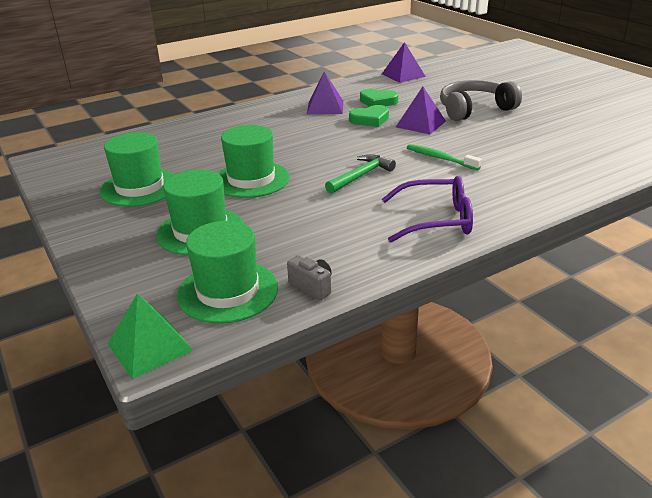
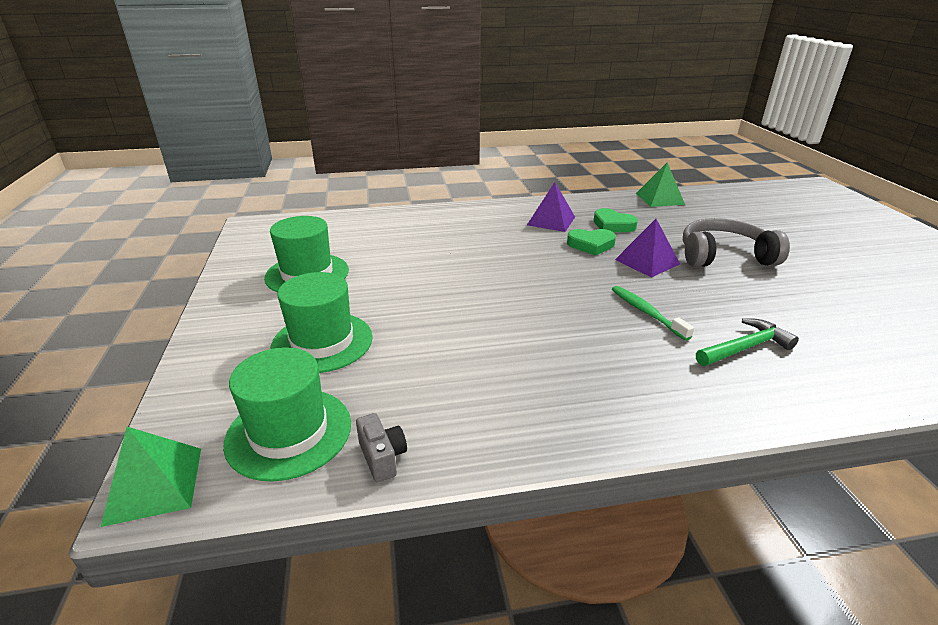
camera: 20 degrees right, 0 degrees up
green hat [218,125,290,198] -> none
green hammer [325,154,396,194] -> green hammer moved to [696,318,799,366]
purple pyramid [382,42,426,83] -> green pyramid [636,162,685,207]
purple glasses [382,176,473,242] -> none

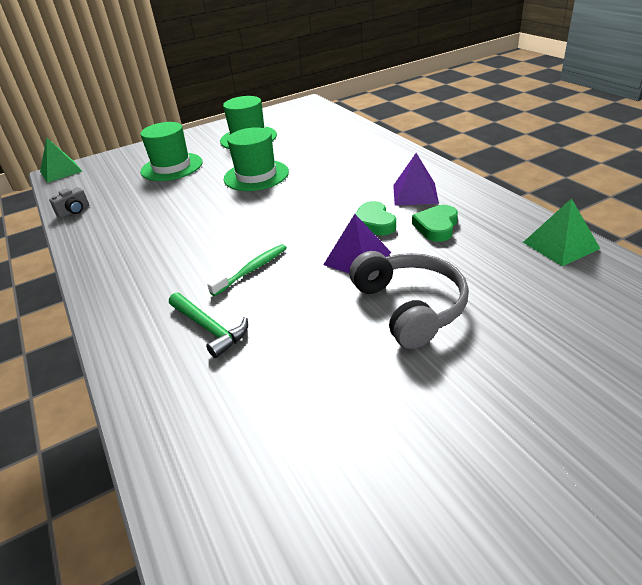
camera: 75 degrees right, 5 degrees up
green hat [223,347,351,482] -> green hat moved to [224,127,289,191]

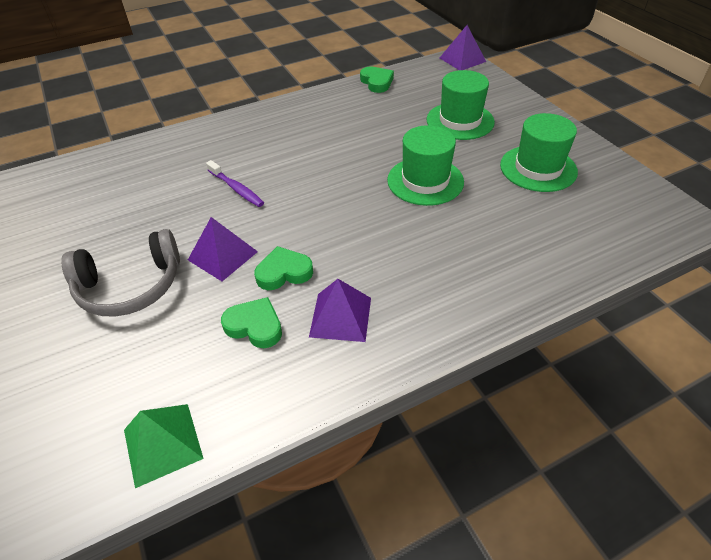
camera: 90 degrees right, 10 degrees up
green pyramid [40,137,83,183] -> purple pyramid [440,25,486,70]
grey camera [49,187,89,218] -> green heart [360,67,394,93]
green hammer [169,292,248,358] -> none
green toothbrush [207,244,287,296] -> purple toothbrush [206,160,264,207]

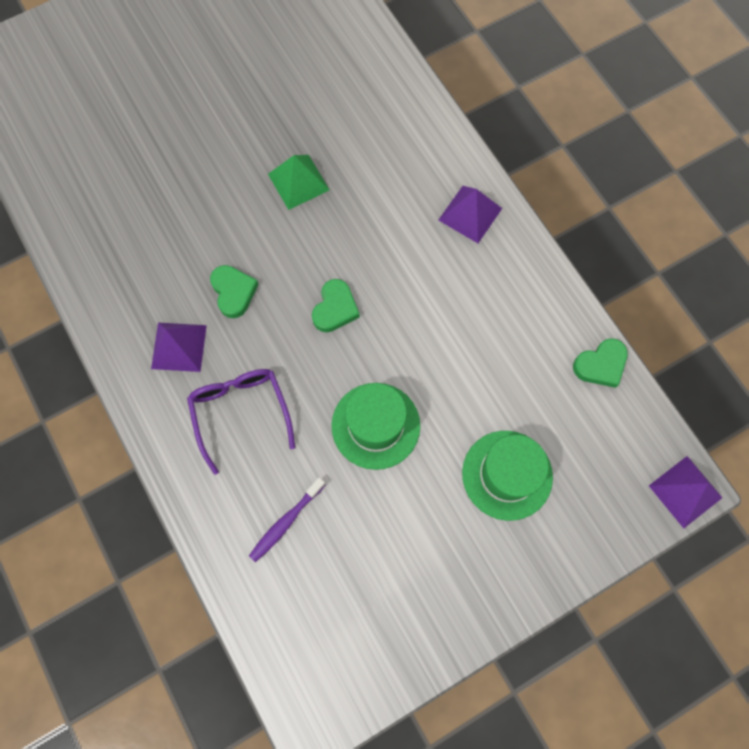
camera: 85 degrees right, 25 degrees up
grey headphones [62,229,180,317] -> none
green pyramid [124,404,204,488] -> green pyramid moved to [268,155,329,210]
purple pyramid [188,217,258,281] -> purple pyramid moved to [439,186,502,243]
purple toothbrush [206,160,264,207] -> purple toothbrush moved to [249,477,326,562]
green heart [221,297,282,348] -> green heart moved to [312,279,360,332]
green hat [500,113,578,192] -> none
none -> purple glasses [187,369,295,475]

